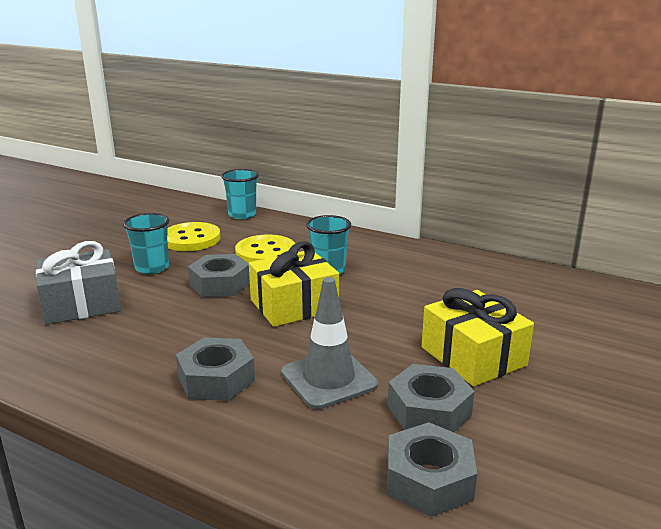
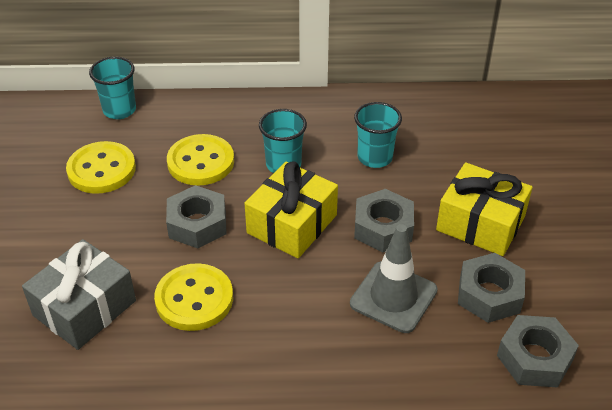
camera: 30 degrees left, 20 degrees up
turquoise cup [123,213,169,274] -> turquoise cup moved to [354,102,402,168]
grey nut [176,337,255,401] -> grey nut moved to [354,189,414,252]
none -> yellow button [154,263,233,331]

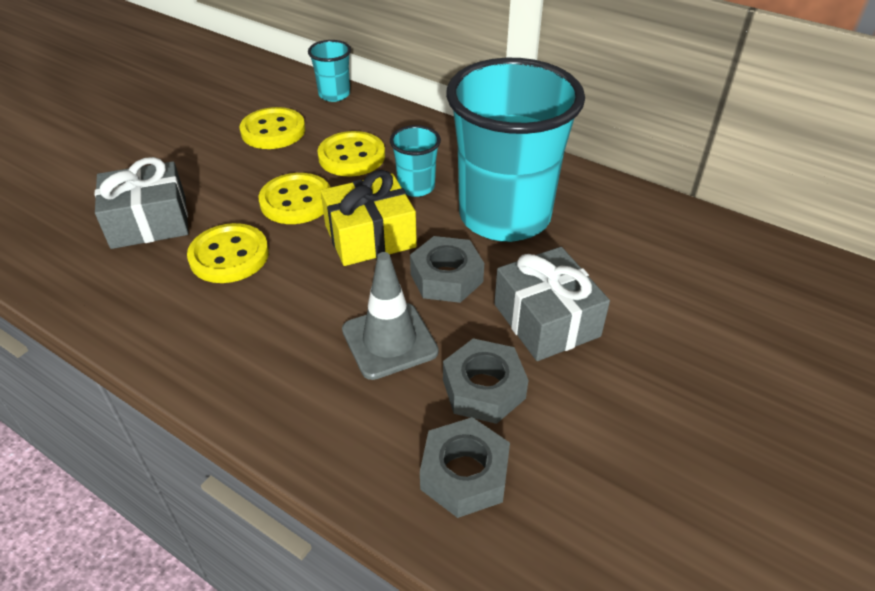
camera: 35 degrees right, 0 degrees up
grey nut [166,185,227,249] -> yellow button [259,173,331,224]
turquoise cup [354,102,402,168] -> turquoise cup [446,58,585,242], size x2.36
yellow gift [436,162,533,256] -> grey gift [494,247,610,361]

